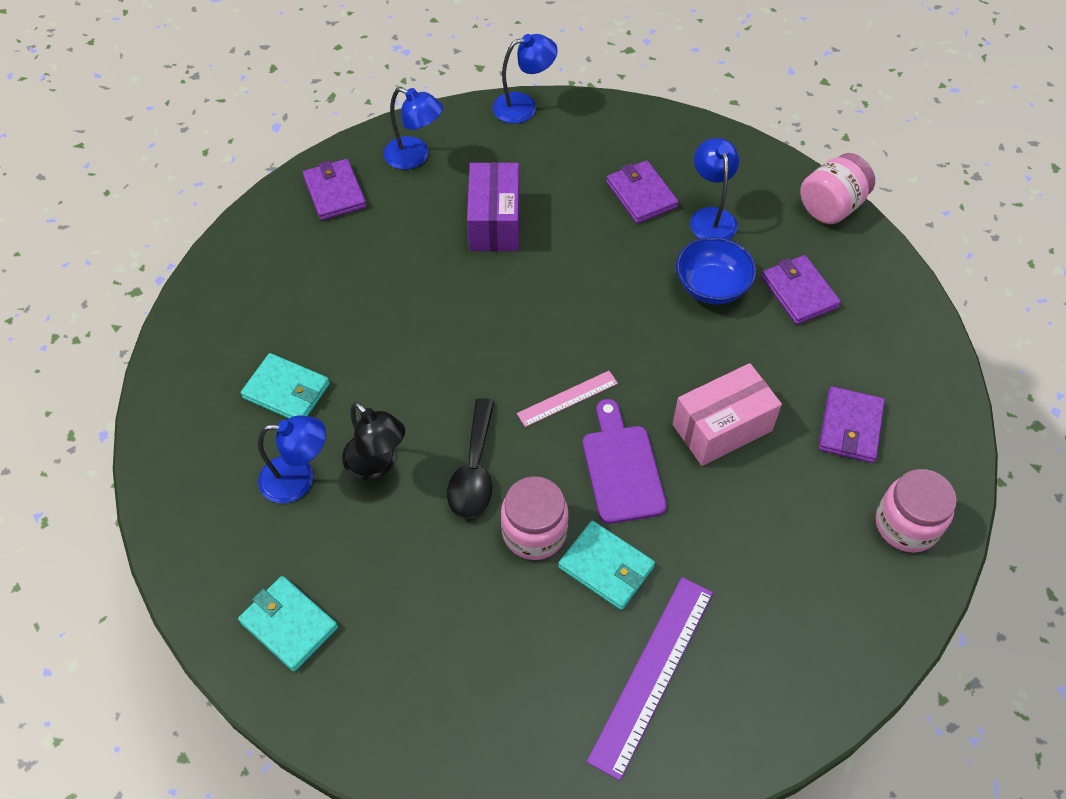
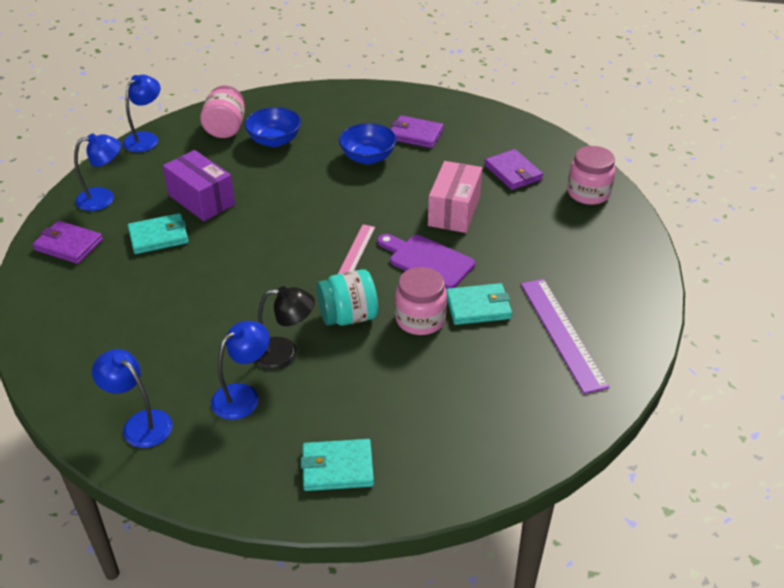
camera: 45 degrees left, 15 degrees down
turquoise wallet [241,353,330,418] -> turquoise wallet moved to [128,213,189,254]
black spoon [447,398,494,519] -> turquoise jar [316,269,378,326]
purple wallet [606,160,679,224] -> blue bowl [244,107,301,147]
blue lamp [690,138,739,240] -> blue lamp moved to [92,349,173,448]
pink jar [800,153,875,224] -> pink jar moved to [200,86,245,138]

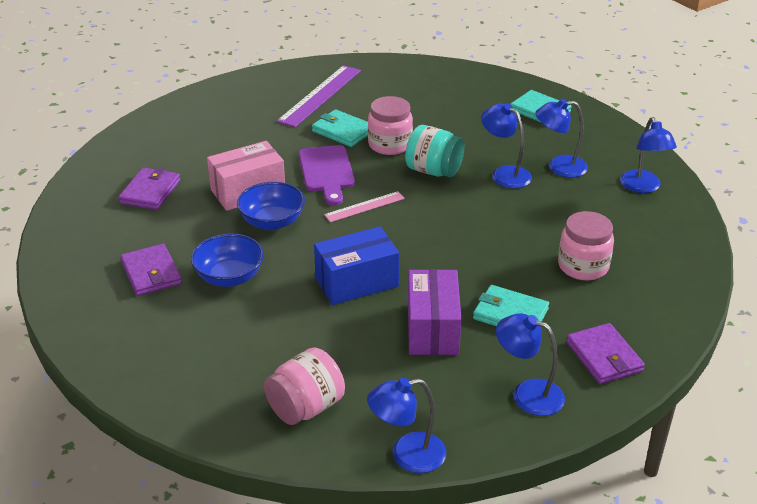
camera: 135 degrees left, 5 degrees down
blue bowl [244,107,301,147] -> blue bowl moved to [237,182,305,230]
black lamp [254,286,315,370] -> blue lamp [481,103,532,189]
pink jar [567,146,615,205] -> pink jar moved to [558,211,614,280]
none -> blue box [314,227,399,305]

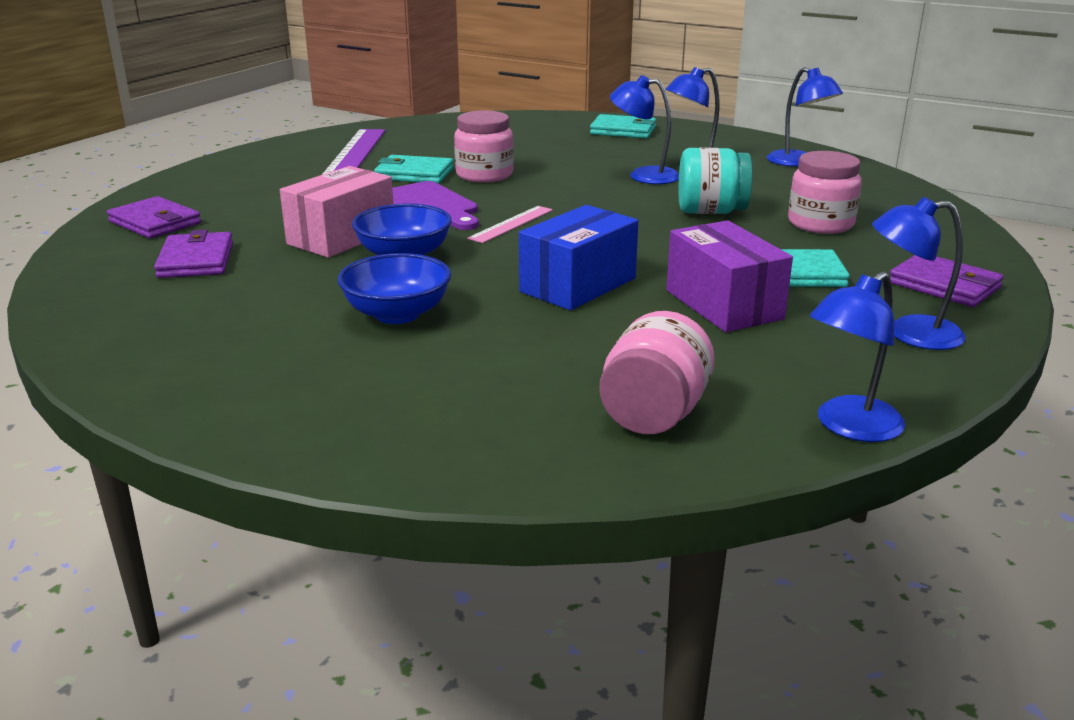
camera: 25 degrees left, 10 degrees down
purple wallet [120,244,182,296] -> purple wallet moved to [107,196,201,239]
turquoise jar [405,125,465,177] -> turquoise jar moved to [679,147,752,214]

